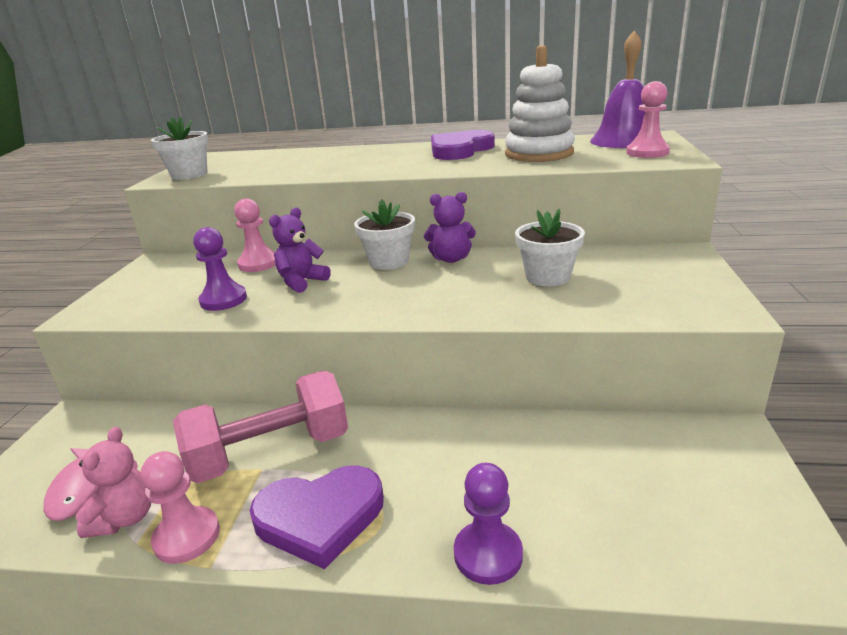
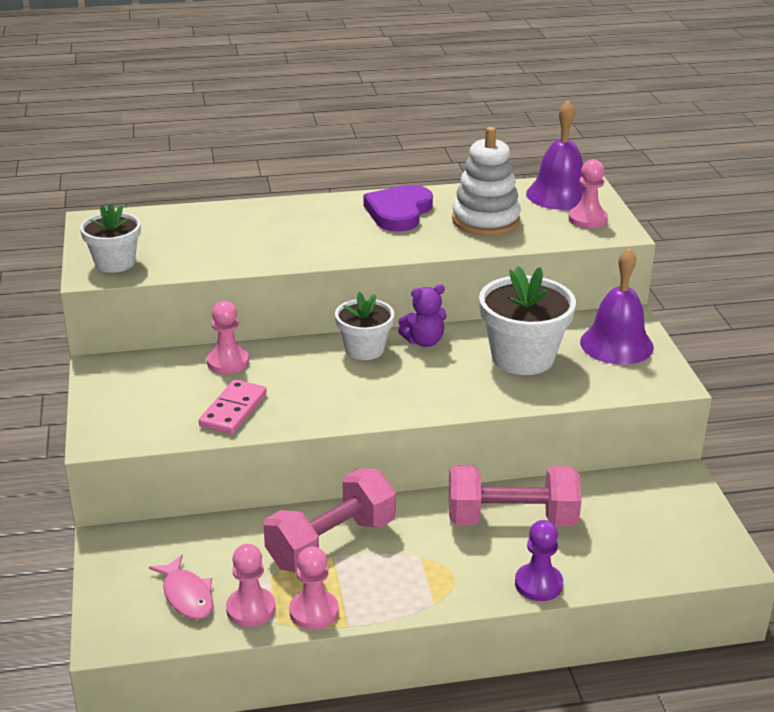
camera: 20 degrees left, 5 degrees up
pink teddy bear [76,427,151,538] -> pink pawn [226,544,275,627]
purple pawn [193,227,247,311] -> pink domino [199,379,267,434]
purple heart [249,465,384,569] -> none
purple teddy bear [269,207,331,293] -> none
white flower pot [515,209,585,286] -> white flower pot [479,266,576,375], size x1.59
none -> pink dumbbell [449,465,582,526]
none -> purple bell [580,248,654,365]

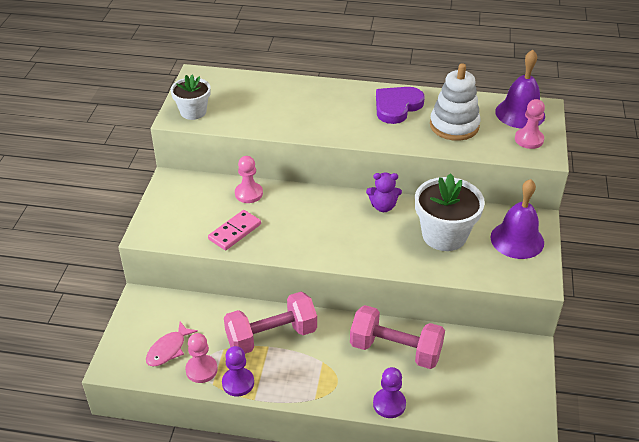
camera: 20 degrees right, 10 degrees up
pink fish [149,555,213,619] -> pink fish turned 45 degrees clockwise [146,321,198,367]
pink pawn [289,546,339,630] -> purple pawn [222,346,254,396]
white flower pot [335,292,394,360] -> none

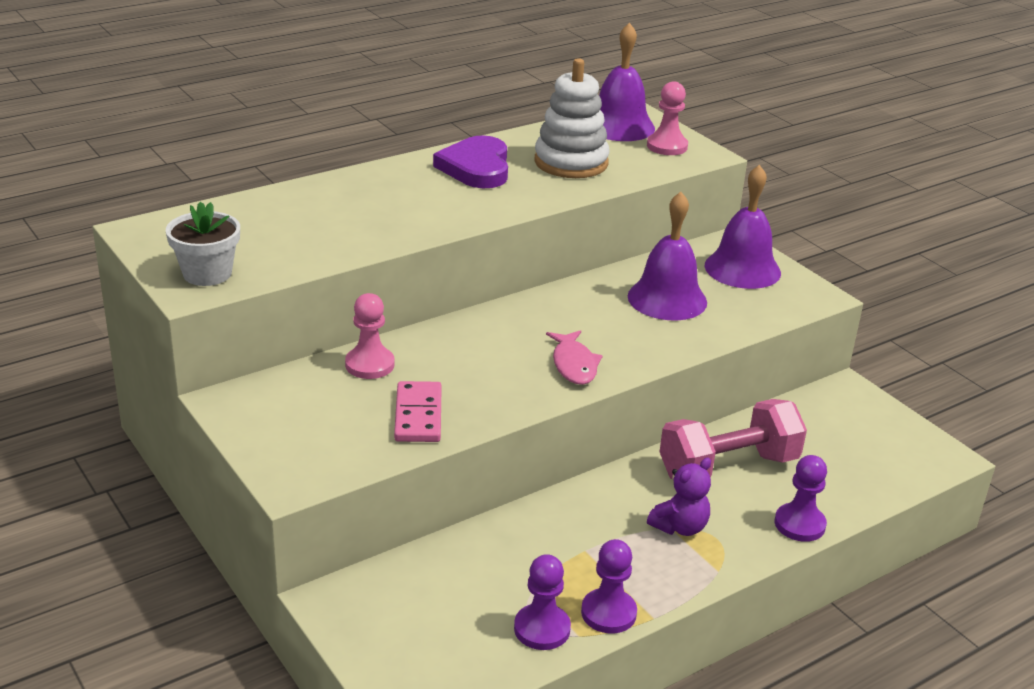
camera: 45 degrees left, 10 degrees down
pink fish [146,321,198,367] -> pink fish moved to [546,330,603,385]
pink pawn [185,333,218,383] -> purple pawn [514,554,571,650]
pink dumbbell [224,292,317,354] -> none
purple teddy bear [366,172,402,212] -> purple teddy bear moved to [647,458,711,536]
white flower pot [415,173,485,251] -> purple bell [628,192,707,321]

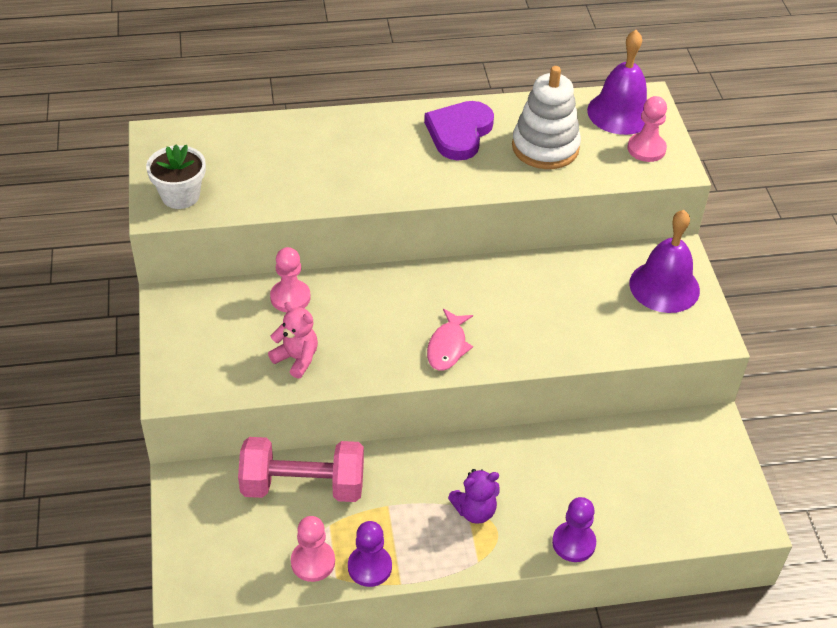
camera: 25 degrees right, 15 degrees up
pink domino [394,381,442,442] -> pink teddy bear [268,302,318,379]
purple pawn [514,554,571,650] -> pink pawn [291,516,335,582]
purple bell [628,192,707,321] -> none
pink dumbbell [659,399,807,480] -> pink dumbbell moved to [238,437,364,502]

